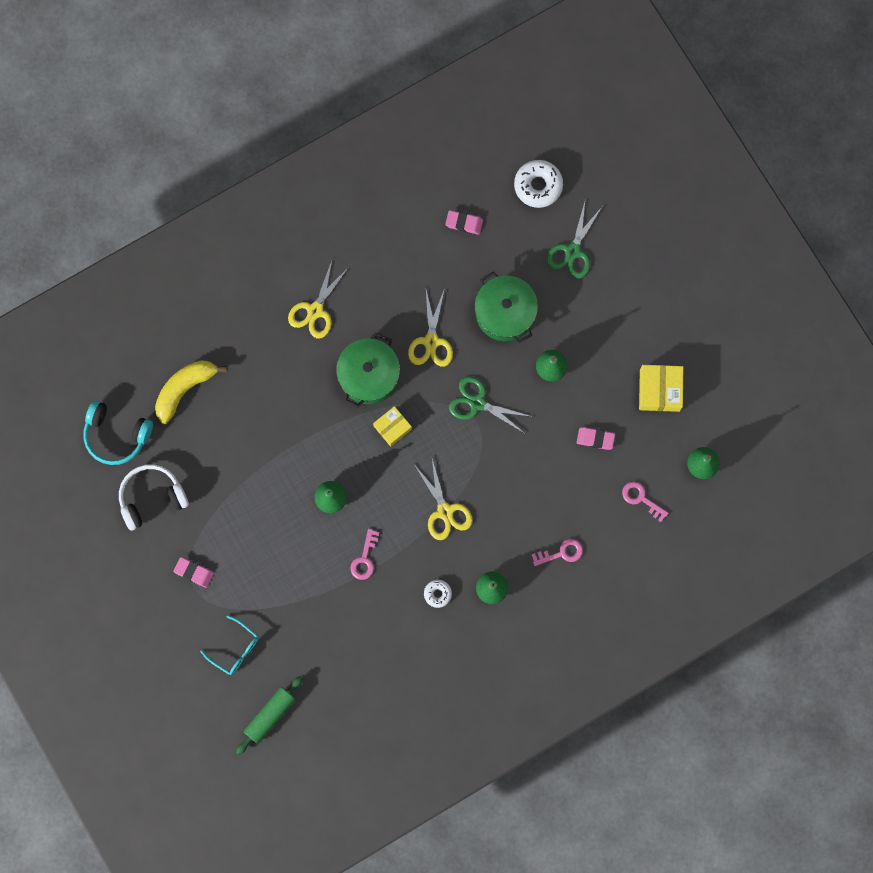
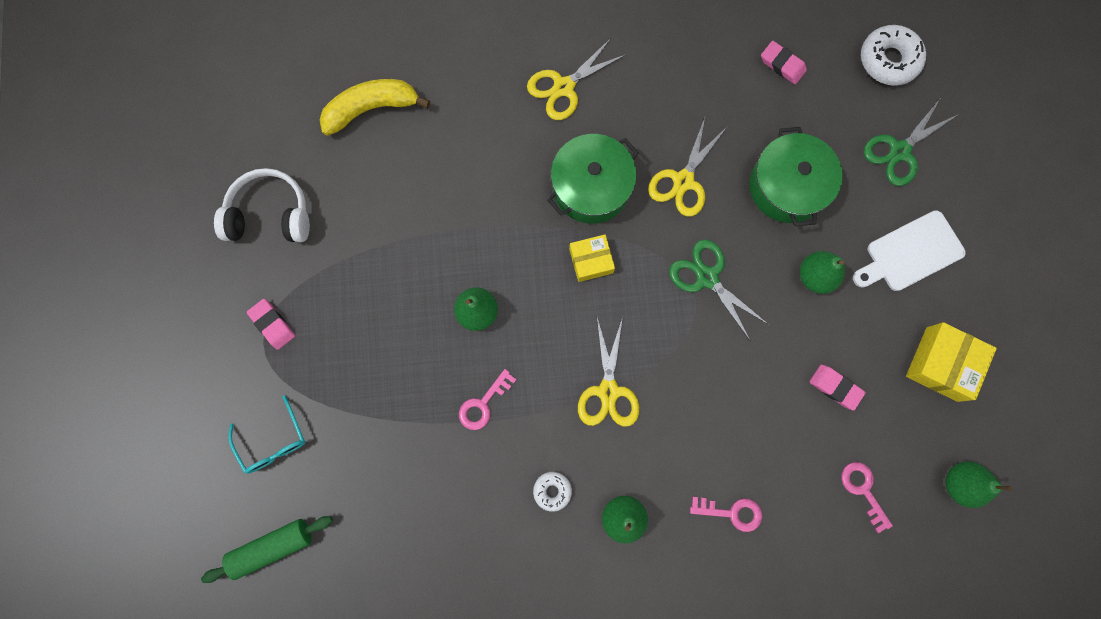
camera: 25 degrees right, 0 degrees up
turquoise headphones [83,400,153,465] -> none
none -> white cutting board [853,210,966,291]

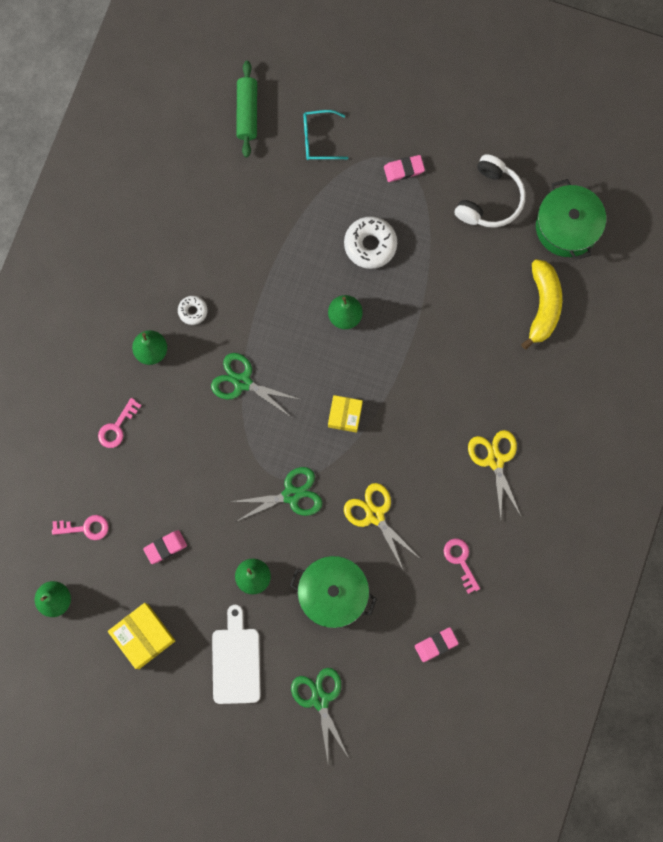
camera: 115 degrees right, 0 degrees up
pink key [459,369,517,430] -> pink key moved to [444,538,480,594]
green pot [547,134,639,224] -> green pot moved to [536,179,606,260]
yellow scissors [578,317,639,427] -> green scissors [211,353,302,417]
white donut [861,25,926,86] -> white donut moved to [344,217,397,269]

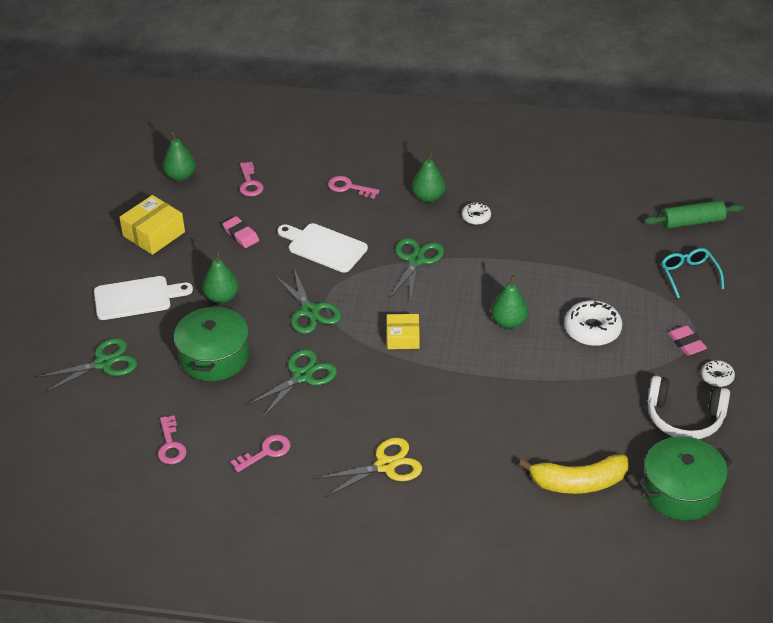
camera: 80 degrees right, 35 degrees down
yellow scissors [344,483,418,570] -> green scissors [246,349,337,418]
pink eraser [415,627,459,662] -> pink key [158,415,187,464]
none -> white cutting board [278,223,368,273]
none -> white donut [701,360,735,387]

